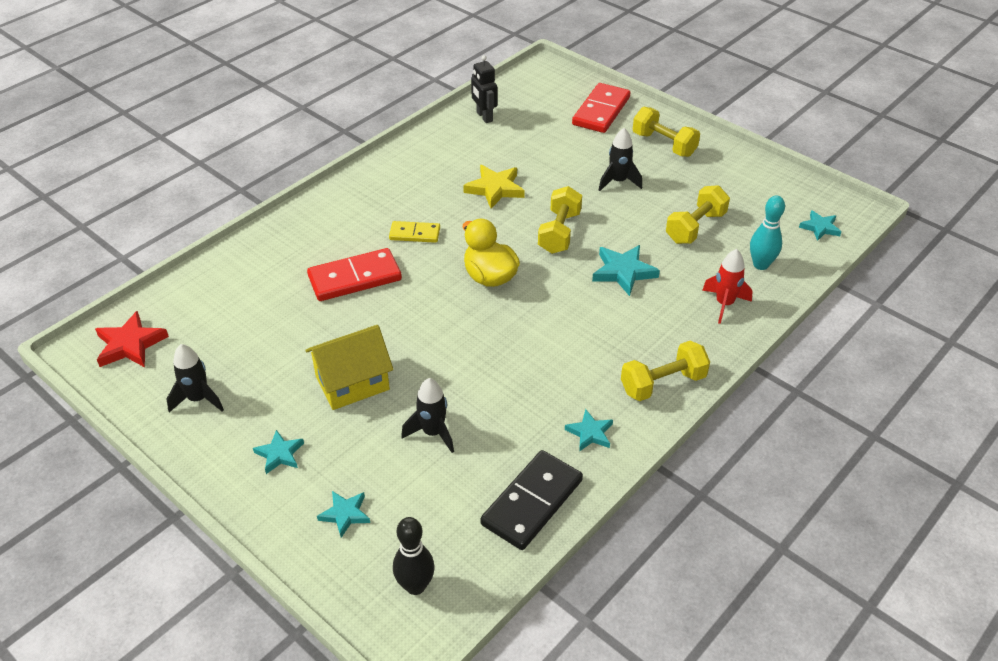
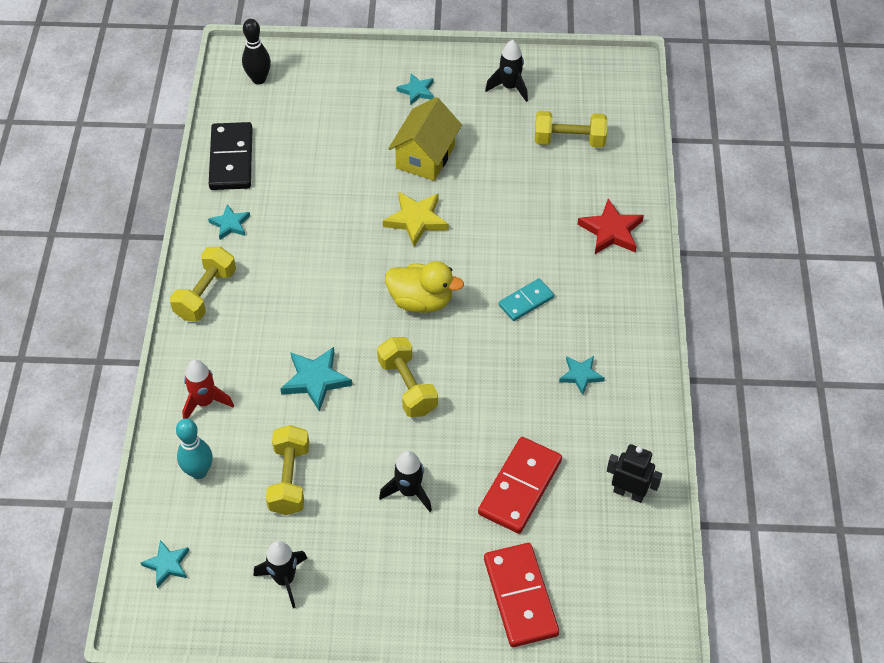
camera: 140 degrees right, 10 degrees up
red star [95,311,169,367] -> red star moved to [577,199,644,254]
red domino [307,248,402,301] -> red domino moved to [478,437,562,534]
turquoise star [317,491,370,538] -> turquoise star moved to [559,356,605,395]
yellow domino [389,221,440,243] -> turquoise domino [499,278,554,321]
black rocket [401,378,454,453] -> black rocket moved to [254,541,307,608]
yellow star [463,165,525,209] -> yellow star moved to [383,192,449,247]
yellow dumbbell [633,107,700,157] -> yellow dumbbell moved to [535,111,608,148]

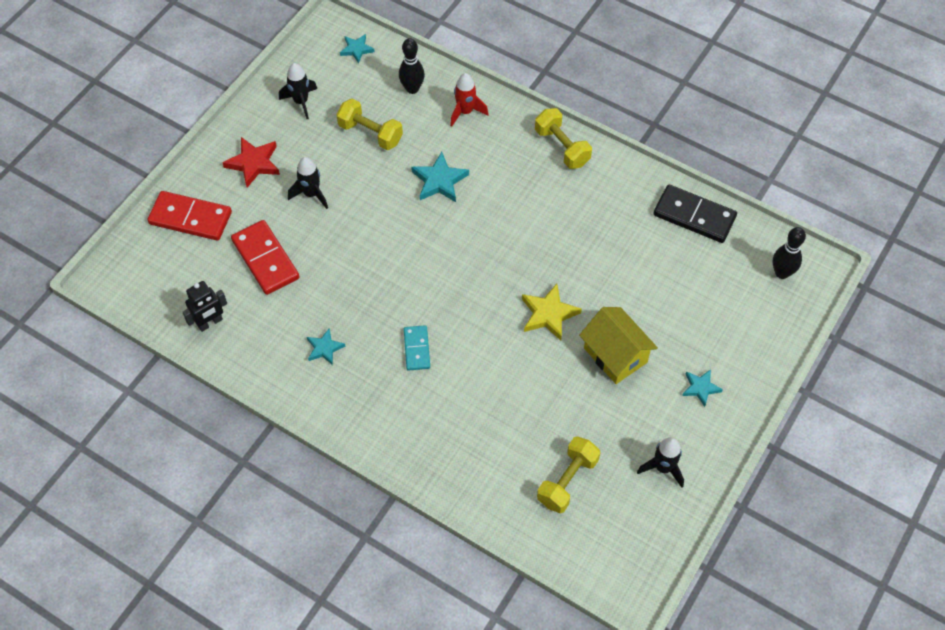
camera: 120 degrees right, 5 degrees up
turquoise bowling pin [176,418,213,479] -> black bowling pin [399,38,425,94]
turquoise star [208,204,250,240] -> none
yellow dumbbell [377,337,438,417] -> none
yellow duck [385,261,464,313] -> none
red star [577,199,644,254] -> red star moved to [222,137,280,188]

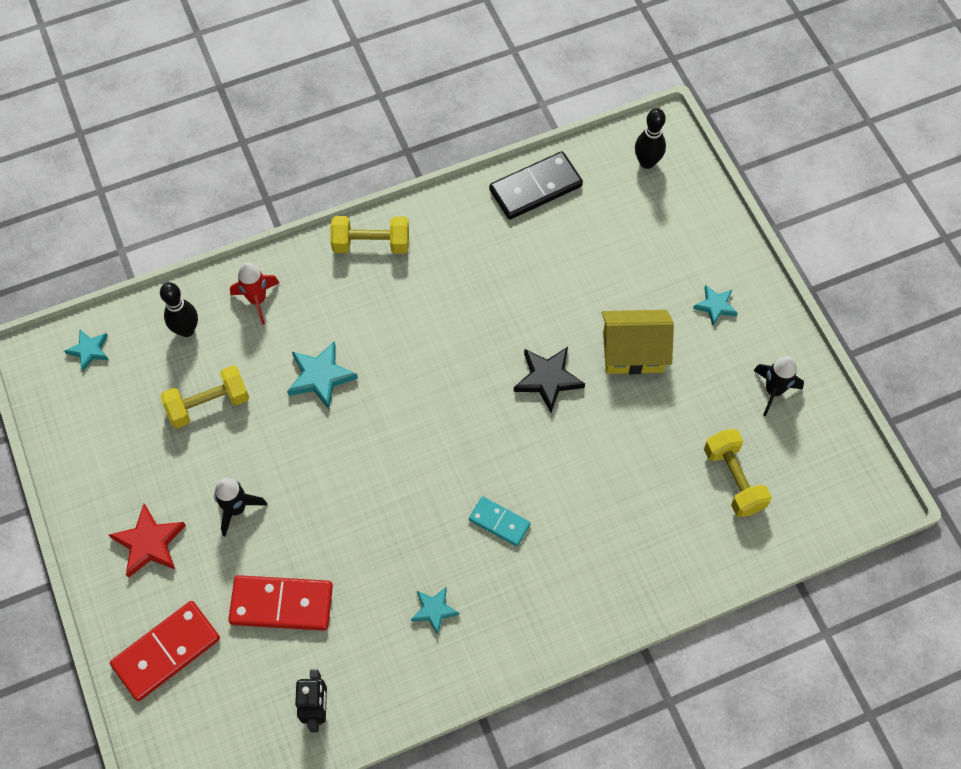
camera: 55 degrees left, 5 degrees up
black rocket [279,63,317,119] -> none
yellow star [522,284,582,341] -> black star [514,347,585,413]

